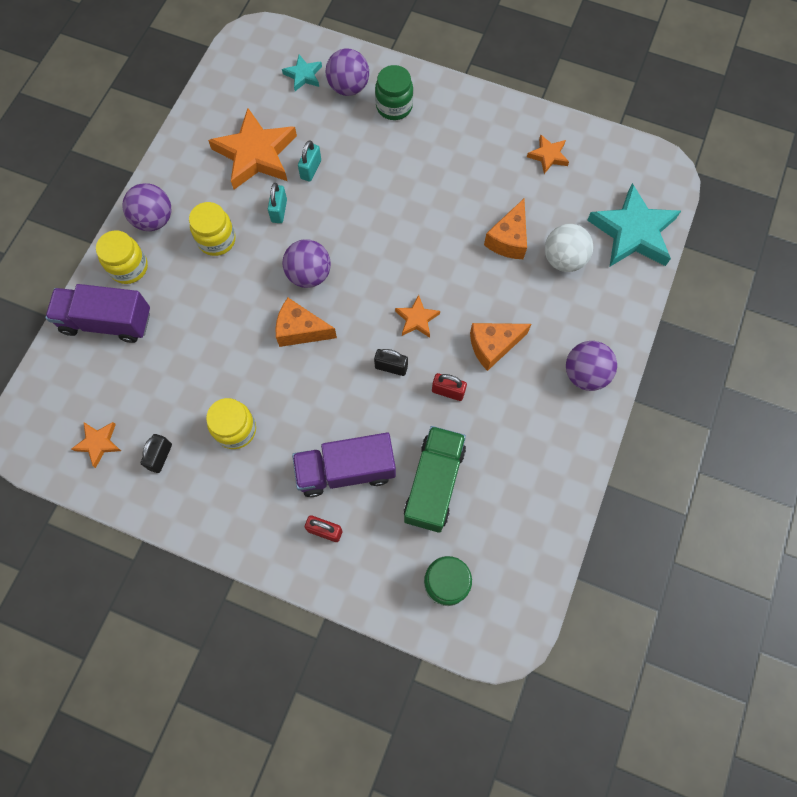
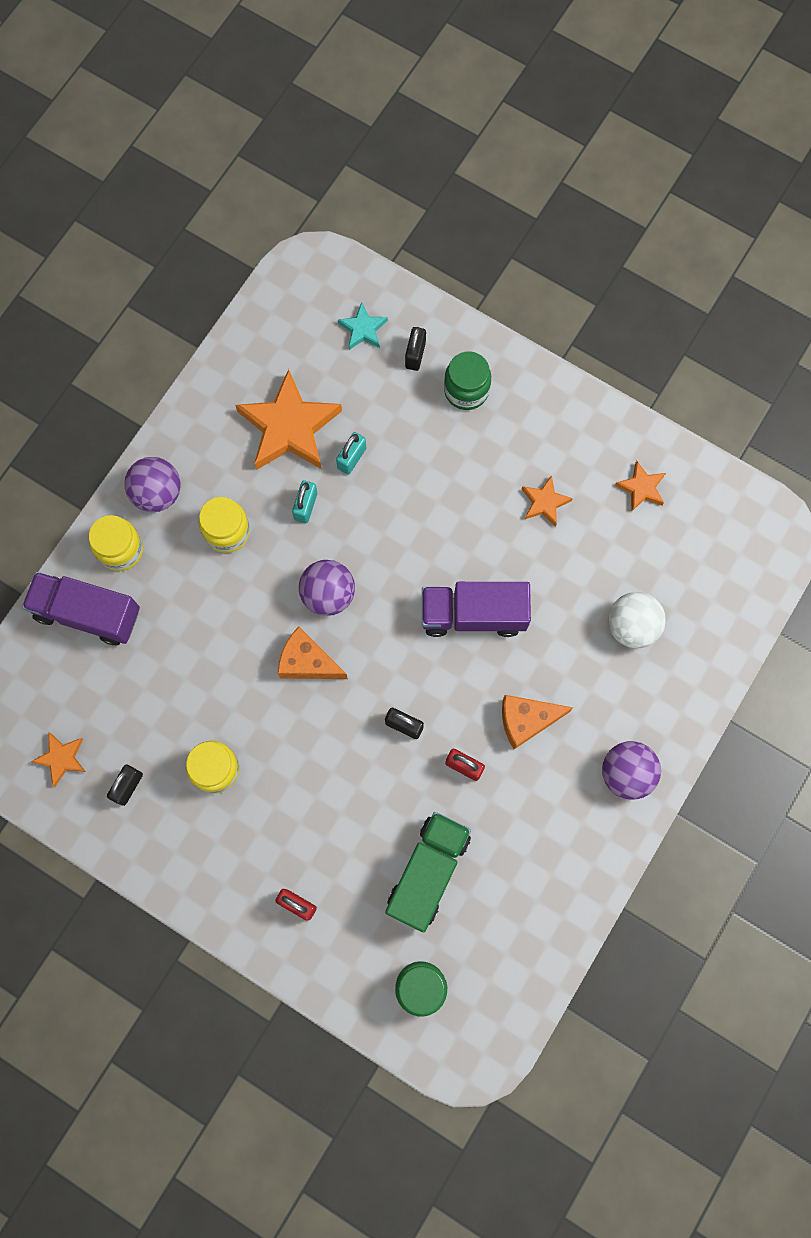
camera: 10 degrees right, 5 degrees up
purple truck [292,433,396,497] -> purple truck moved to [422,582,531,637]
purple ball [326,49,369,96] -> black padlock [405,327,426,371]
orange star [395,295,440,338] -> orange star moved to [522,475,573,527]
orange cheese [484,199,527,259] -> none
turquoise star [587,183,681,266] -> none

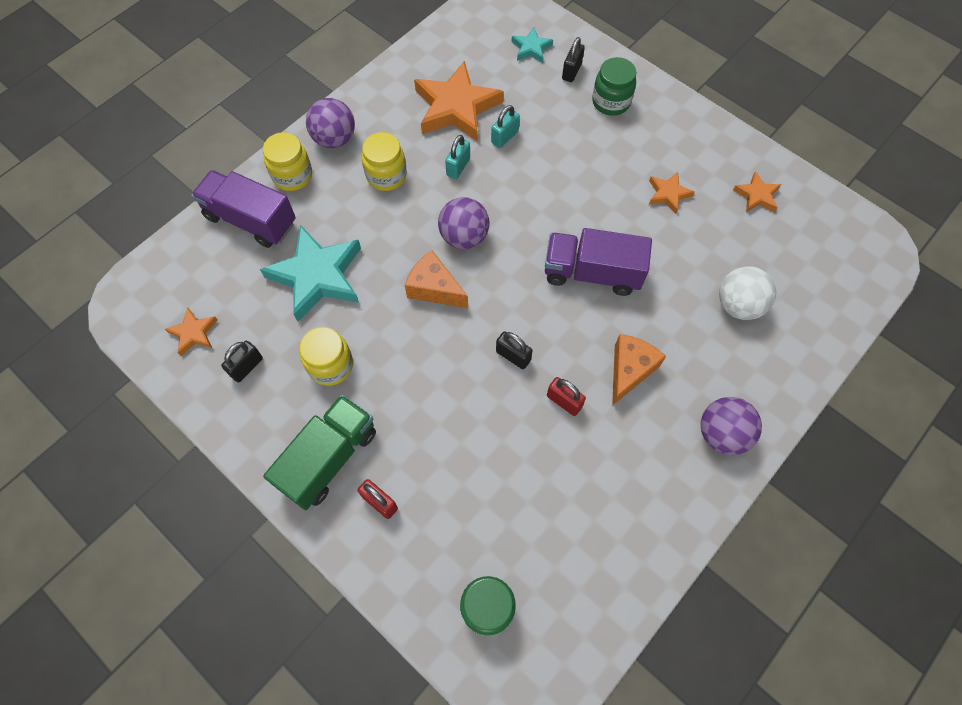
camera: 10 degrees right, 10 degrees down
green truck [385,812,471,932] -> green truck moved to [263,395,376,510]
orange cheese [502,695,573,749] -> orange cheese turned 120 degrees clockwise [612,334,666,406]
none -> turquoise star [260,225,361,322]

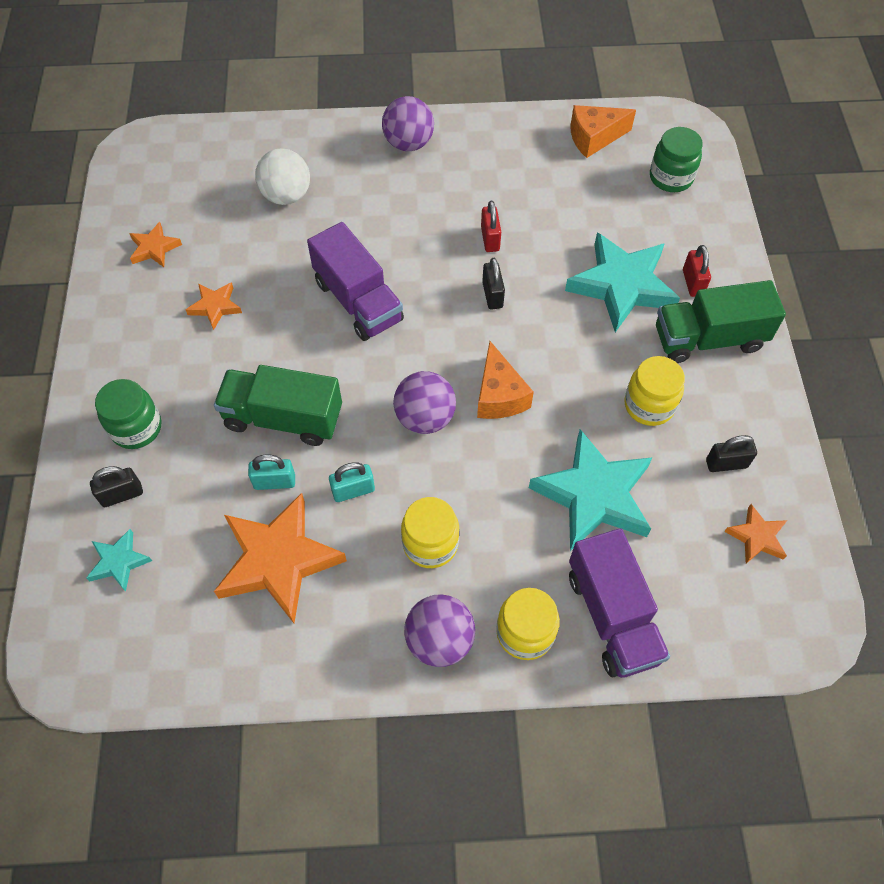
camera: 135 degrees left, 5 degrees down
orange cheese [612,334,666,406] -> orange cheese moved to [570,105,636,158]
none -> green truck [214,365,342,446]
none -> turquoise star [565,233,680,332]

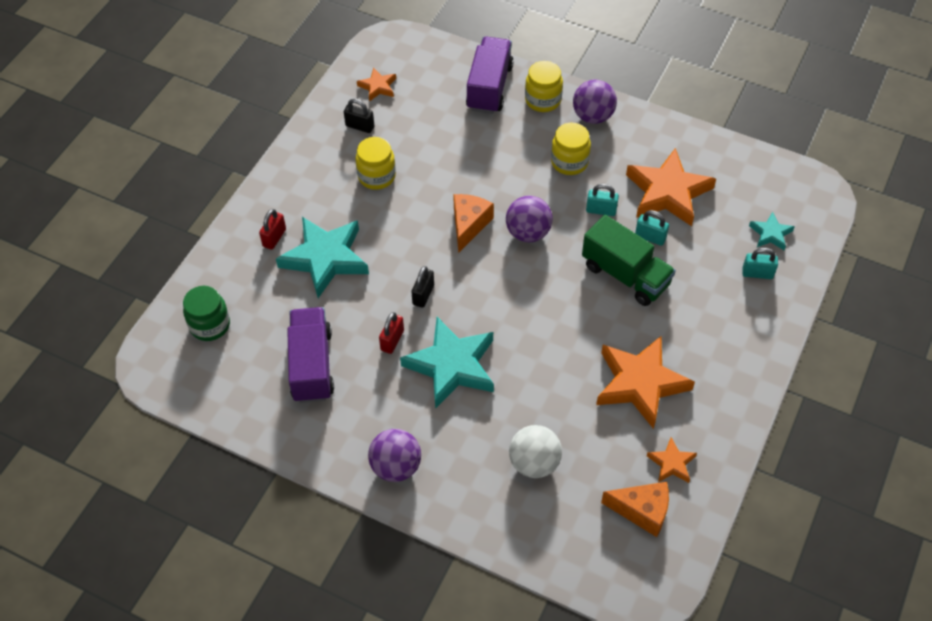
camera: 150 degrees left, 5 degrees down
black padlock [90,466,143,507] -> turquoise padlock [742,248,778,279]
green jar [95,379,161,449] -> none
orange star [186,282,242,330] -> orange star [596,336,695,429], size x2.07
purple truck [307,222,404,341] -> purple truck moved to [287,307,334,403]
turquoise star [529,429,653,551] -> turquoise star moved to [400,317,494,409]
orange cheese [570,105,636,158] -> orange cheese moved to [601,482,669,537]
green truck [656,280,786,363] -> none

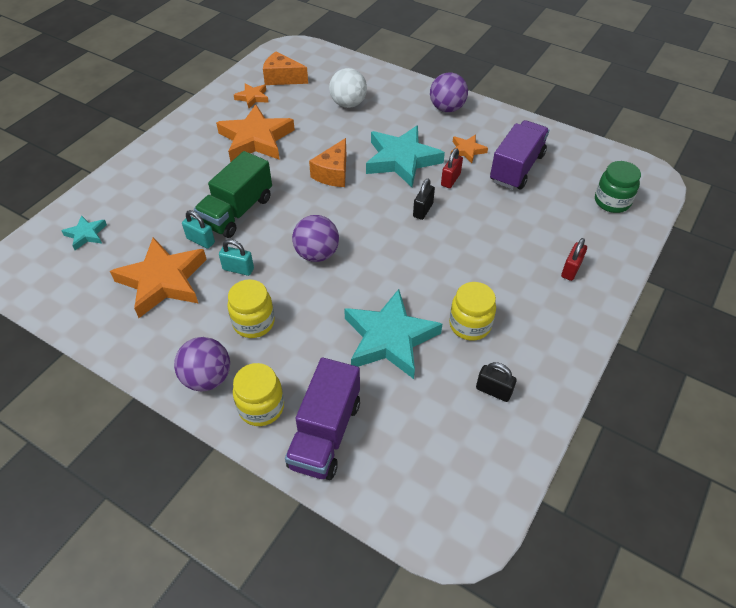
camera: 175 degrees left, 5 degrees down
turquoise star [276,217,369,298] -> turquoise star moved to [344,289,442,379]
purple truck [287,307,334,403] -> purple truck turned 150 degrees counterclockwise [490,120,549,190]
orange star [357,67,396,102] -> orange star moved to [451,135,488,163]
orange cheese [453,194,494,252] -> orange cheese moved to [309,138,346,187]
green truck [582,215,676,306] -> green truck turned 105 degrees counterclockwise [194,151,272,238]
turquoise padlock [742,248,778,279] -> none

